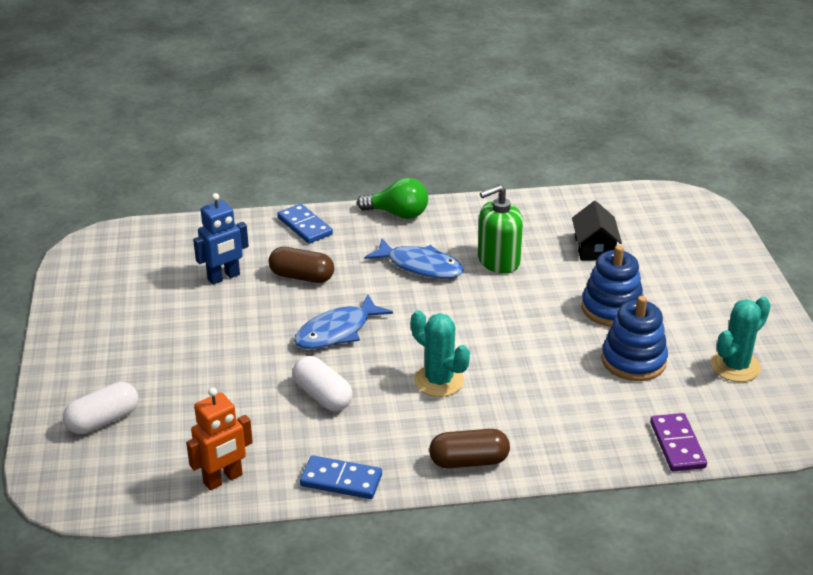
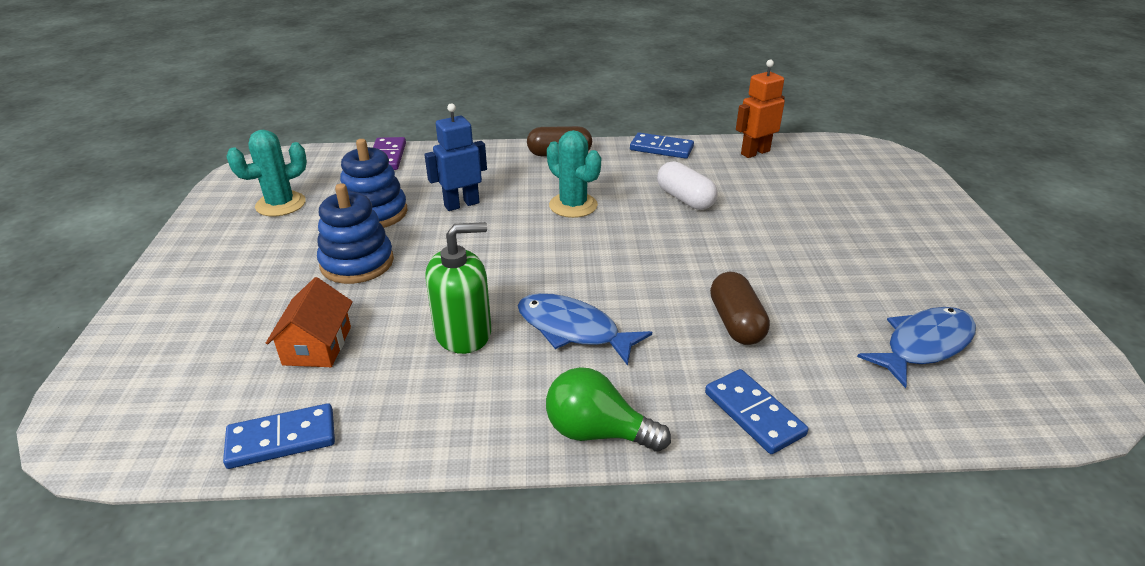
camera: 175 degrees left, 0 degrees up
white capsule [63,382,138,434] -> none
blue robot [193,193,249,285] -> blue robot moved to [424,103,487,211]
brown capsule [269,247,334,283] -> brown capsule turned 60 degrees clockwise [710,272,770,345]
blue fish [294,295,393,349] -> blue fish moved to [857,307,976,388]
black house [572,201,622,261] -> orange house [266,277,353,367]
none -> blue domino [223,403,335,469]

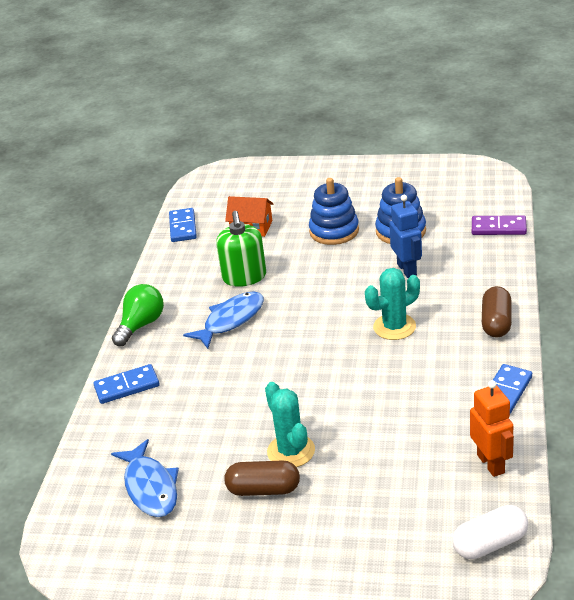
camera: 105 degrees right, 0 degrees up
turquoise cactus [226,130,307,216] -> turquoise cactus moved to [265,382,315,467]
white capsule [657,161,717,210] -> white capsule moved to [452,505,528,559]
brown capsule [710,272,770,345] -> brown capsule moved to [224,460,300,496]

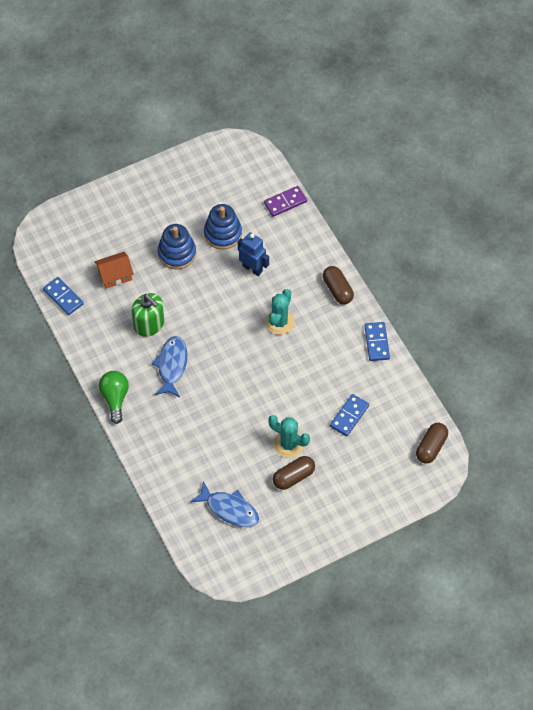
camera: 40 degrees left, 25 degrees up
blue domino [93,364,159,404] -> blue domino moved to [330,394,369,436]
white capsule [452,505,528,559] -> brown capsule [416,423,448,464]
orange robot [470,380,514,477] -> none

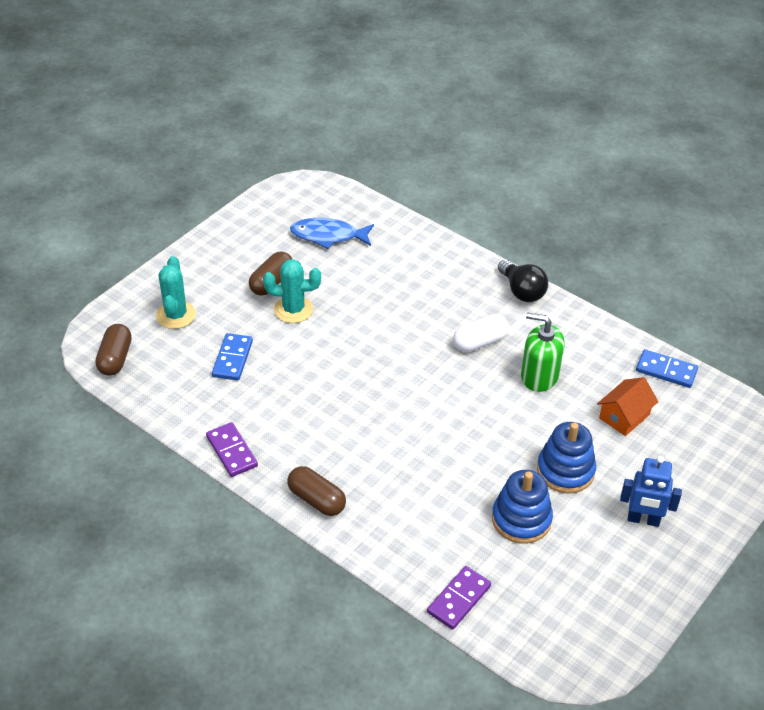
camera: 155 degrees right, 15 degrees down
green light bulb [99,371,129,424] -> black light bulb [498,260,548,302]
blue fish [152,336,187,397] -> white capsule [453,314,509,352]
blue robot [238,232,269,276] -> blue robot moved to [620,456,682,527]
turquoise cactus [265,289,295,335] -> turquoise cactus moved to [156,256,196,329]
blue domino [364,322,390,361] -> purple domino [206,422,258,477]

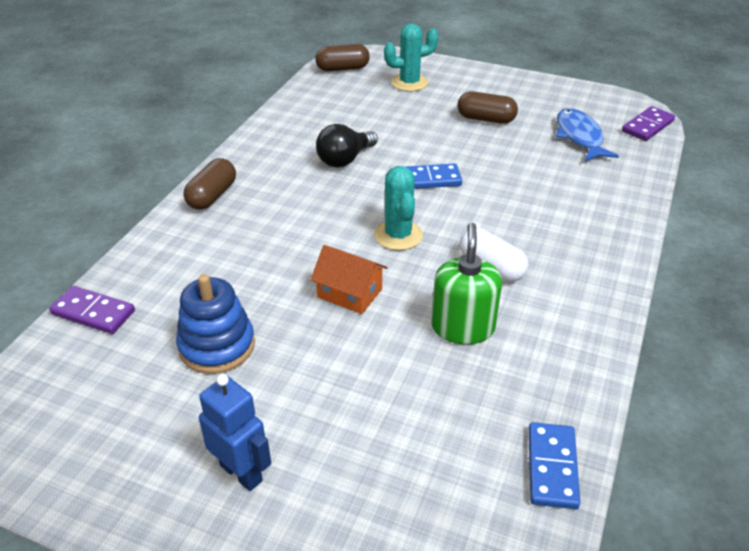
camera: 75 degrees right, 5 degrees down
purple domino [206,422,258,477] -> purple domino moved to [622,106,675,141]
blue domino [212,333,253,381] -> blue domino moved to [405,163,462,189]
turquoise cactus [263,259,321,323] -> turquoise cactus moved to [374,166,423,250]
black light bulb [498,260,548,302] -> black light bulb moved to [316,124,378,168]
blue stacking toy [537,422,596,493] -> none
orange house [597,377,658,436] -> orange house moved to [311,245,388,314]
blue robot [620,456,682,527] -> blue robot turned 135 degrees clockwise [199,374,271,491]

